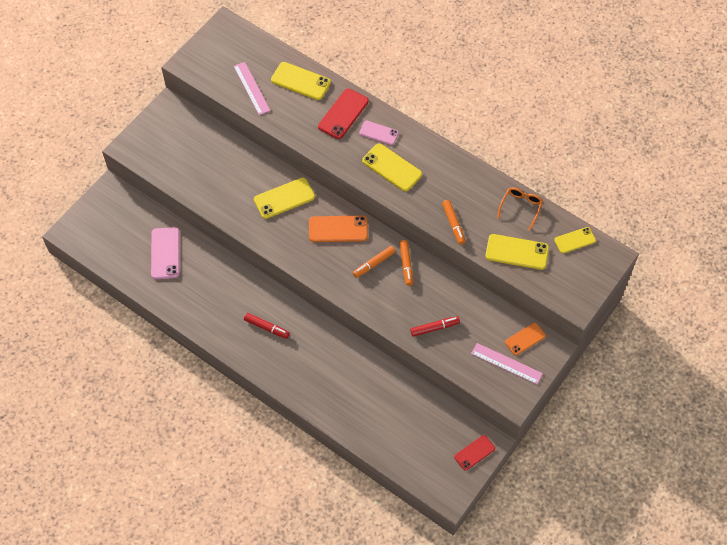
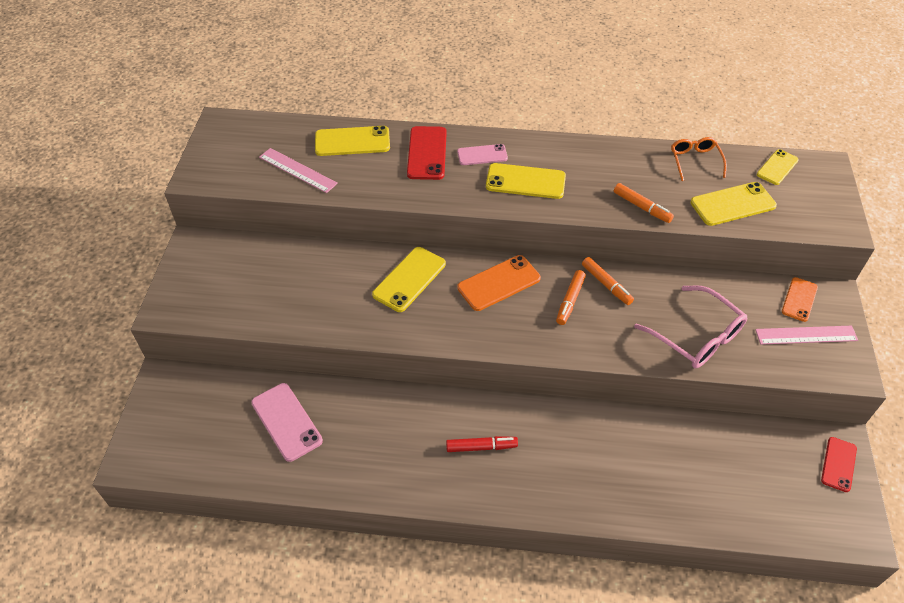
camera: 30 degrees left, 10 degrees down
red marker [410,316,460,337] -> pink glasses [634,285,747,368]

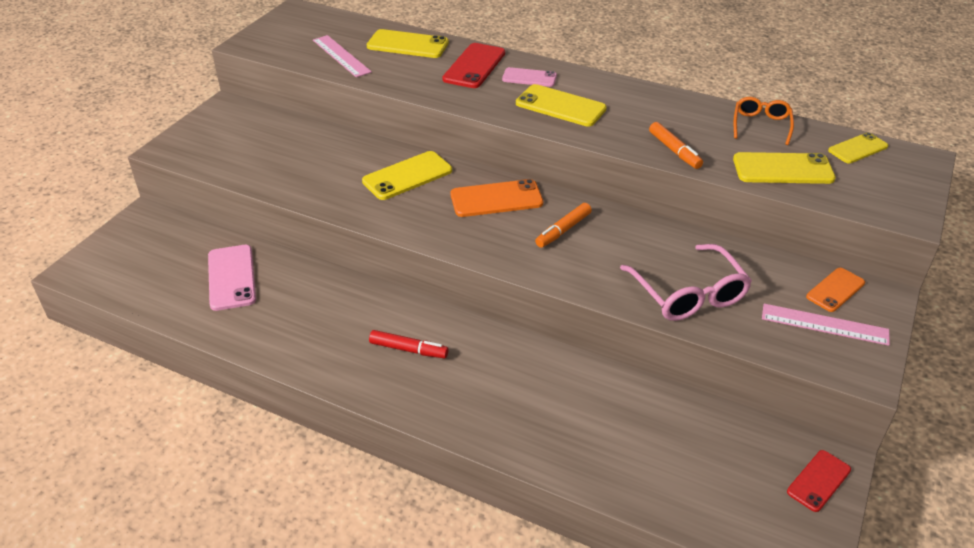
camera: 20 degrees right, 10 degrees down
orange marker [582,257,634,305] -> none

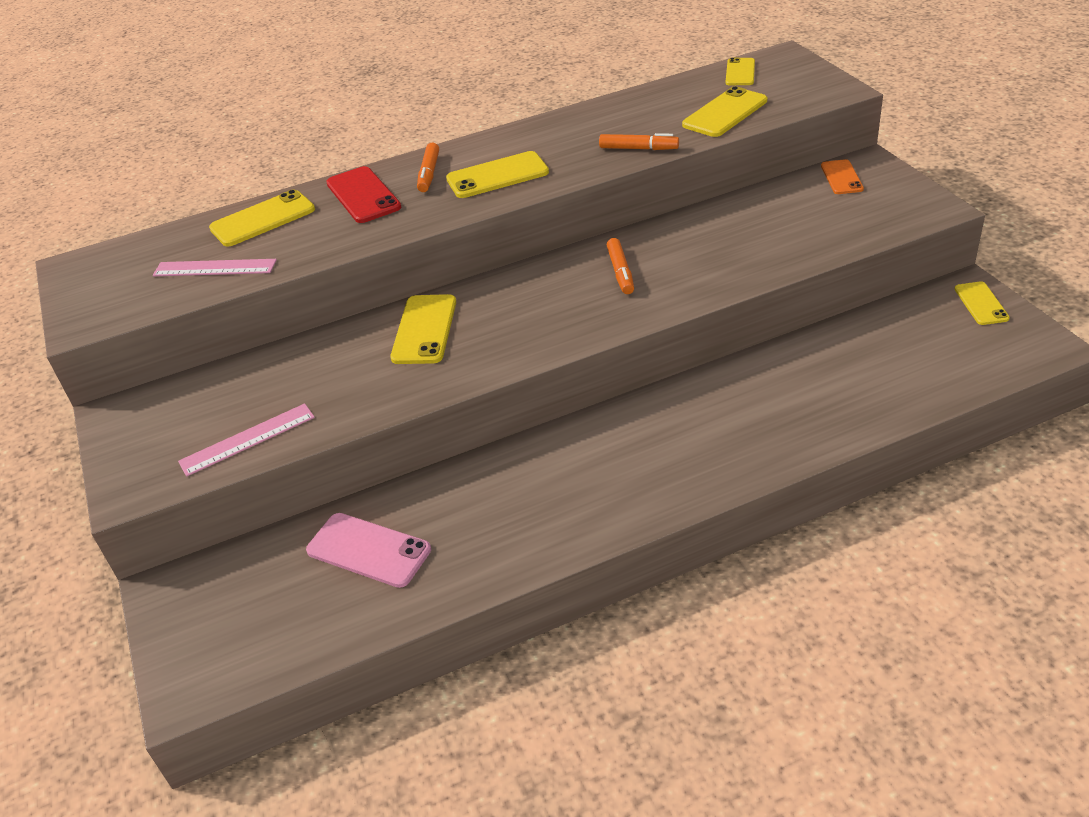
camera: 45 degrees left, 0 degrees up
red marker [369,330,449,358] -> none
orange phone [451,179,543,217] -> none
pink phone [502,67,557,87] -> orange marker [417,143,439,192]
pink glasses [620,244,752,321] -> none
orange glasses [734,97,794,145] -> none
pink ruler [762,304,890,346] -> pink ruler moved to [178,403,315,477]
red phone [787,450,851,512] -> yellow phone [955,281,1010,325]

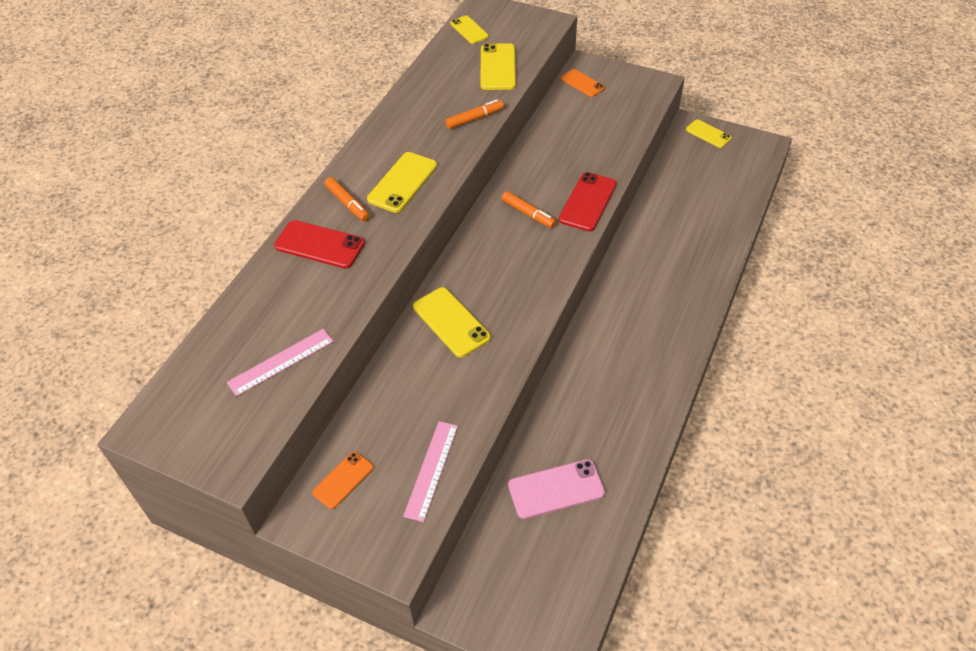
camera: 45 degrees left, 10 degrees up
yellow phone [209,190,315,247] -> none
none -> orange phone [312,452,374,509]
none -> red phone [559,172,617,231]

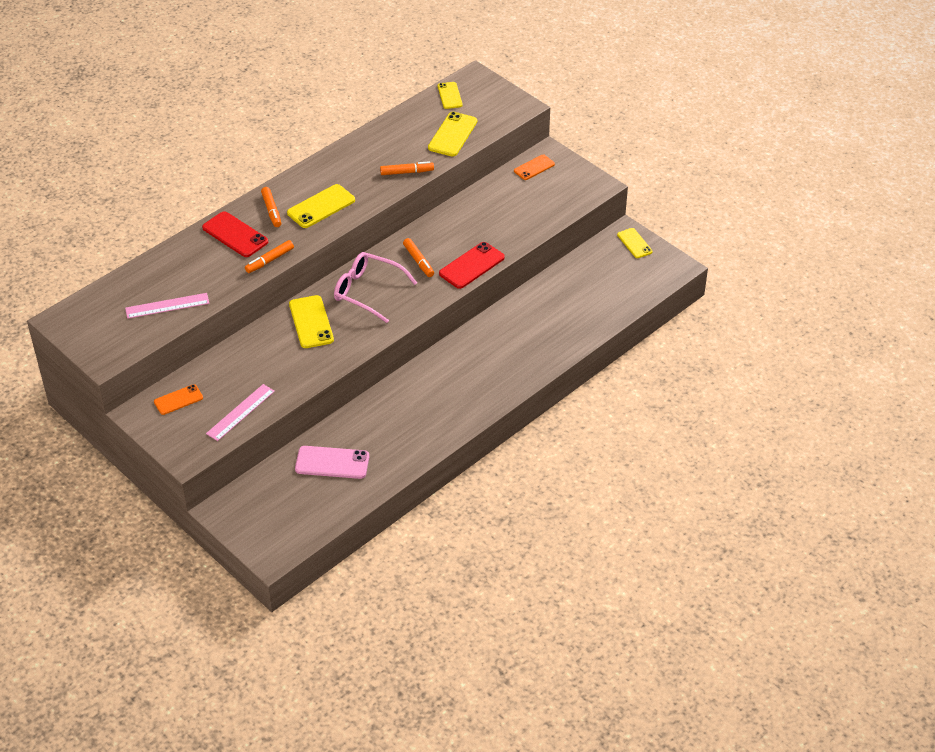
camera: 20 degrees right, 5 degrees down
orange phone [561,69,605,97] -> orange phone turned 75 degrees clockwise [514,154,555,180]
none -> orange marker [245,240,294,273]
none -> pink glasses [334,252,417,323]

